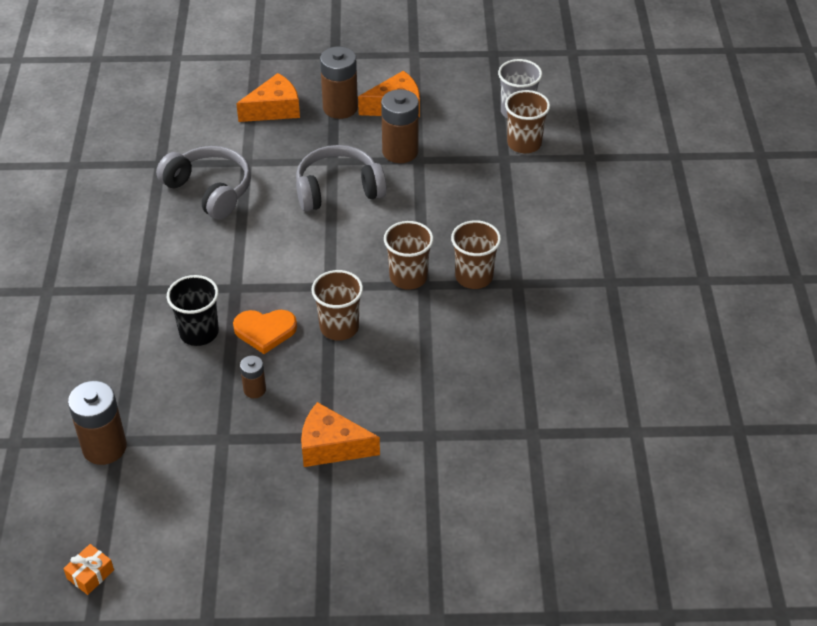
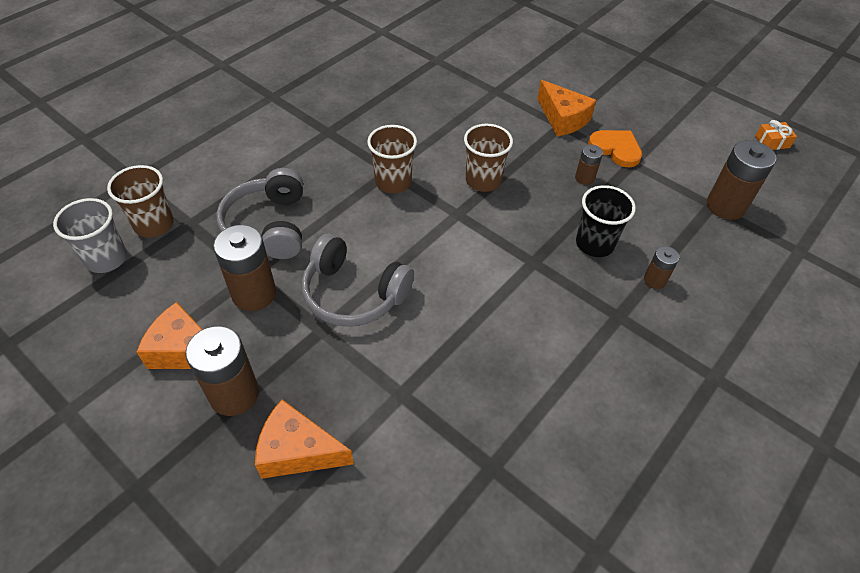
camera: 140 degrees left, 5 degrees up
grey headphones [156,146,251,220] -> grey headphones moved to [216,168,303,259]
orange heart [233,310,297,354] -> orange heart moved to [588,130,642,167]
brown cup [451,220,501,289] -> none
none -> brown battery [644,246,679,289]

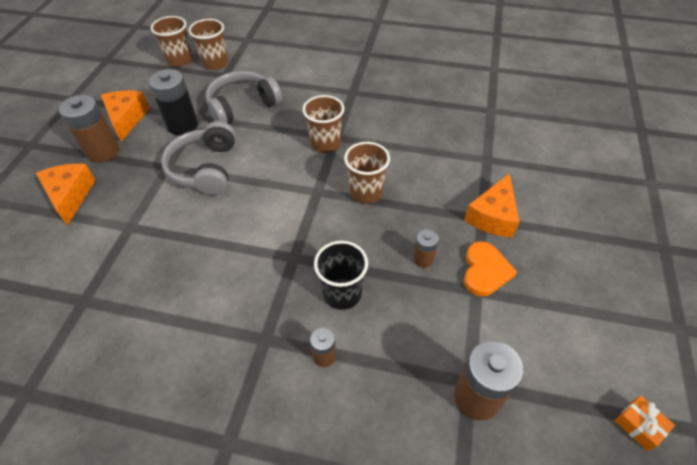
camera: 65 degrees right, 0 degrees up
grey cup [53,198,127,273] -> brown cup [151,16,192,67]
brown battery [213,225,276,311] -> black battery [149,69,198,135]

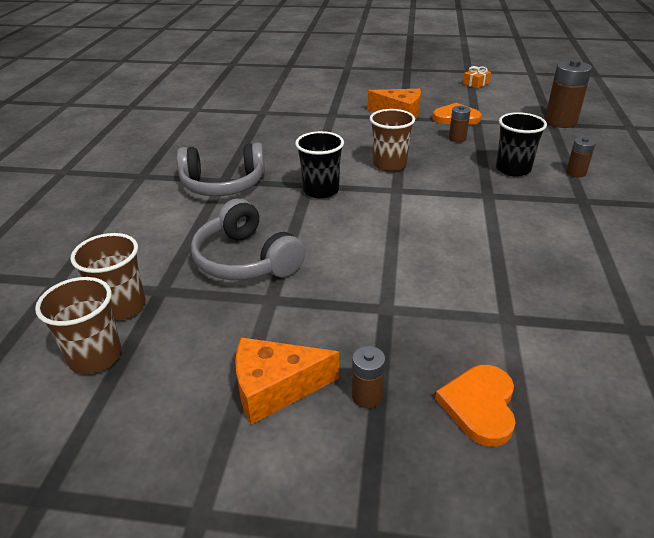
camera: 95 degrees left, 15 degrees down
orange cheese [36,164,96,226] -> orange heart [435,365,516,447]
brown battery [59,95,119,163] -> brown battery [352,346,385,408], size x0.53
black battery [149,69,198,135] -> none
grey headphones [161,121,236,195] -> grey headphones moved to [177,143,265,196]
brown cup [302,95,344,153] -> black cup [295,131,344,199]
orange gift [615,396,675,451] -> orange gift moved to [463,66,491,89]

